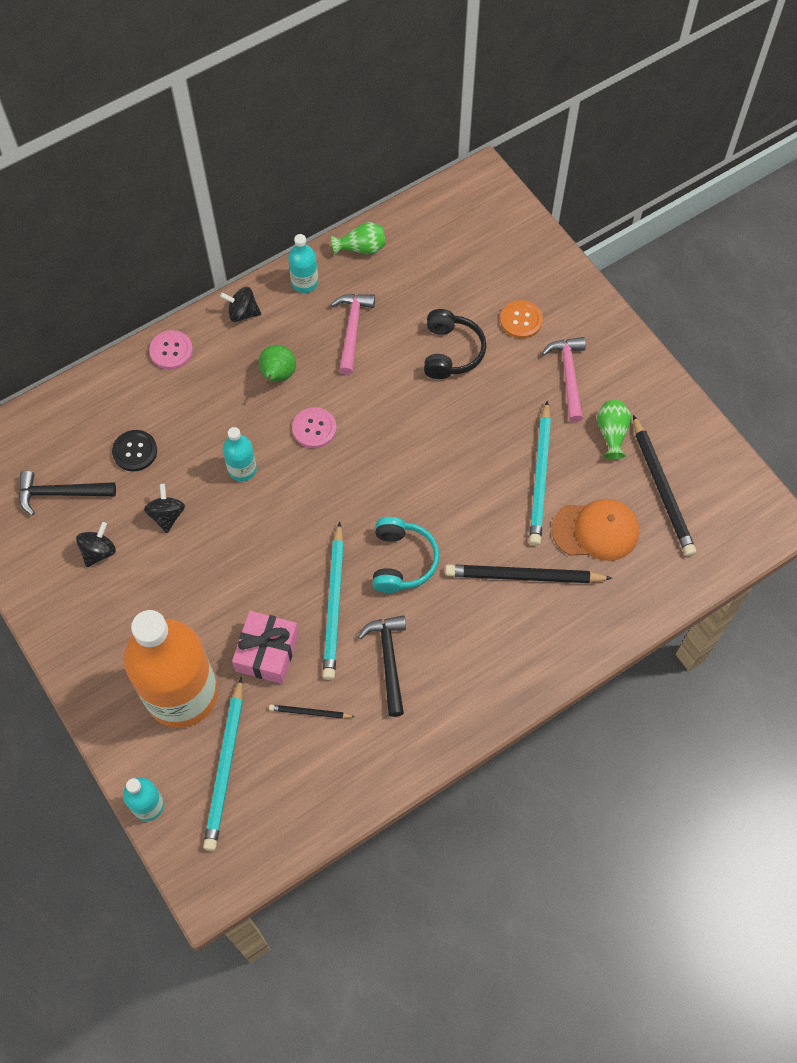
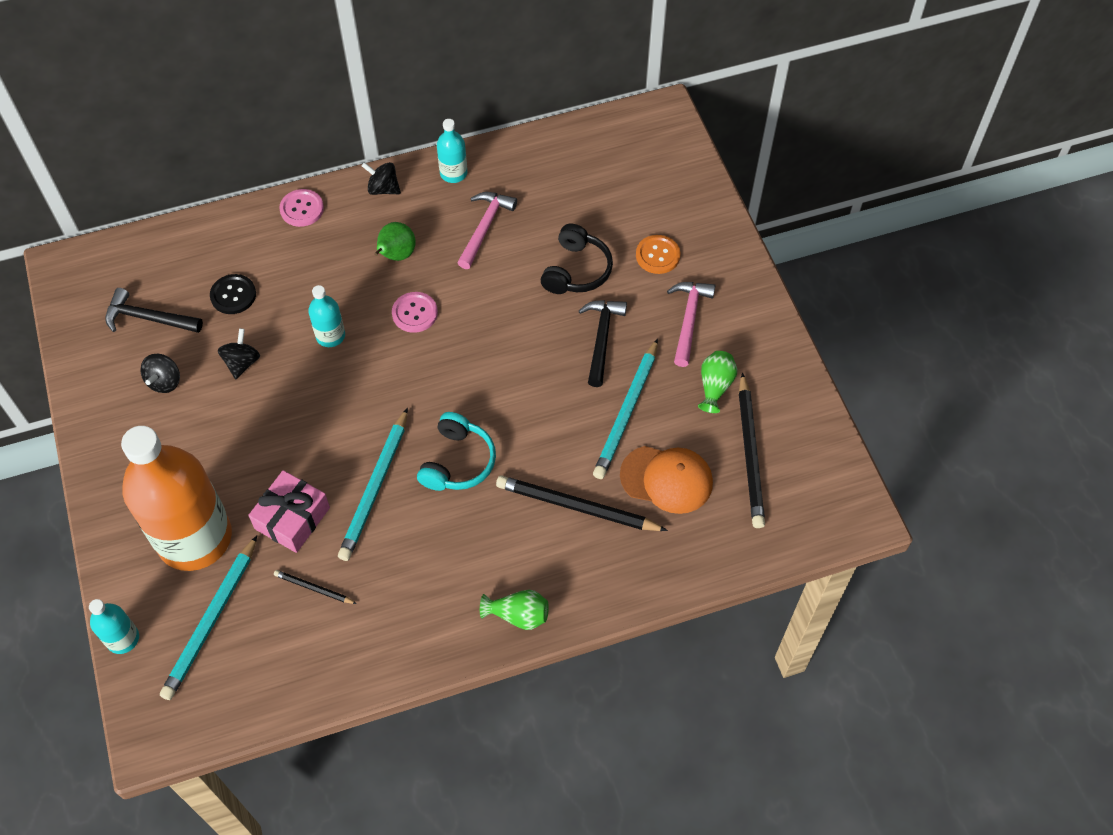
camera: 15 degrees right, 5 degrees down
black spinning top [76,522,116,567] -> black spinning top turned 150 degrees clockwise [140,354,180,393]
green vase [331,222,386,255] -> green vase moved to [480,590,549,630]
black hammer [358,615,406,717] -> black hammer moved to [579,300,627,387]

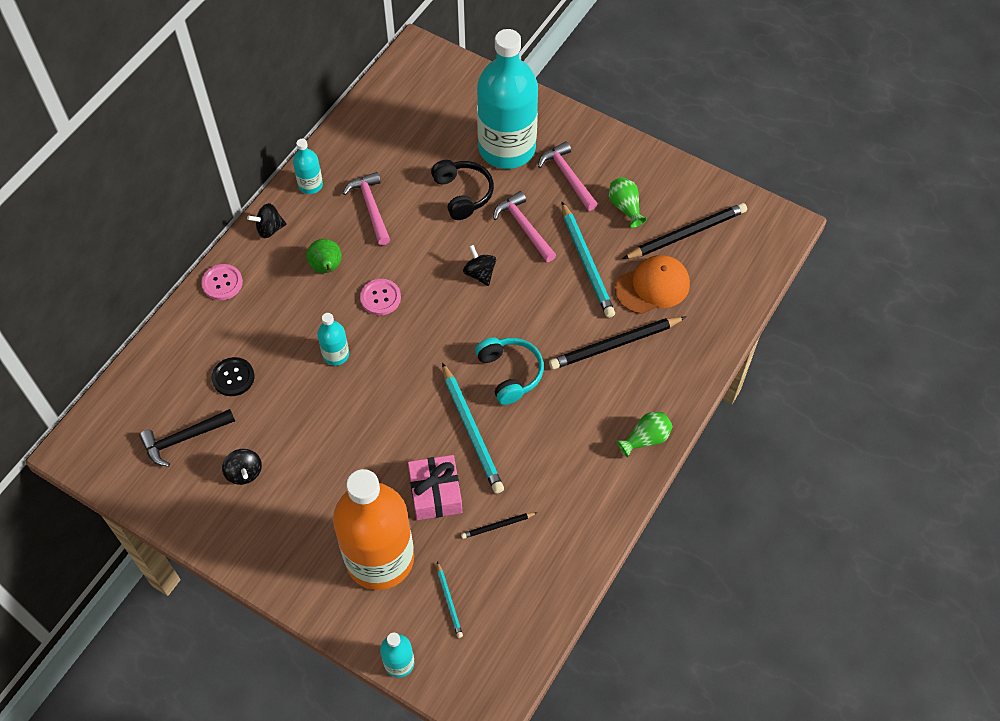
camera: 40 degrees left, 0 degrees up
turquoise pencil [160,535,257,700] -> turquoise pencil [437,562,463,638], size x0.50
black spinning top [218,328,260,379] -> black spinning top moved to [463,245,496,286]
black hammer [579,300,627,387] -> pink hammer [493,191,556,262]
orange button [636,235,680,274] -> turquoise bottle [477,29,538,169]
black pencil [739,372,765,528] -> black pencil turned 75 degrees counterclockwise [623,203,747,259]

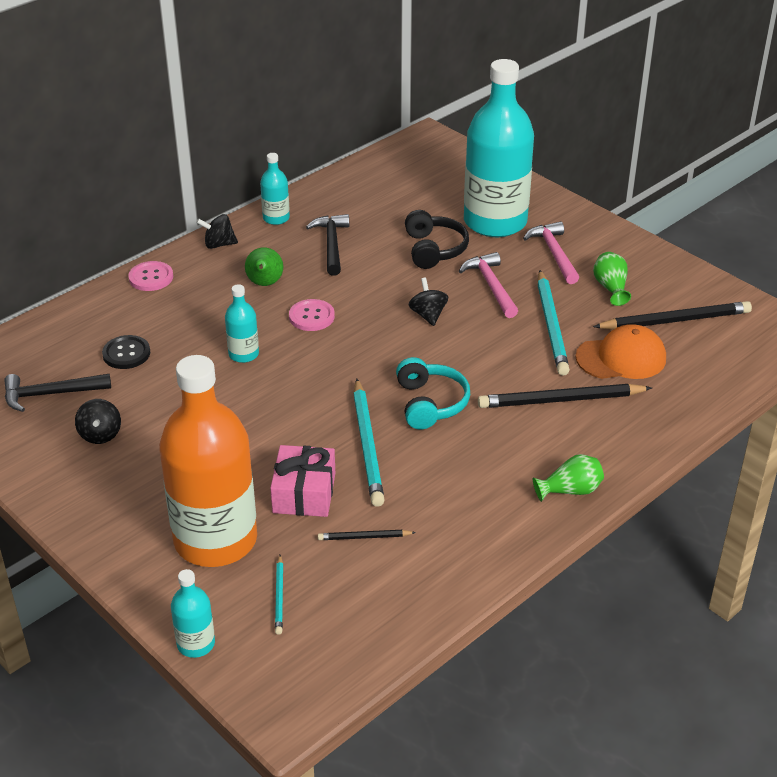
camera: 15 degrees right, 20 degrees down
pink hammer [343,172,390,245] -> black hammer [306,214,349,276]

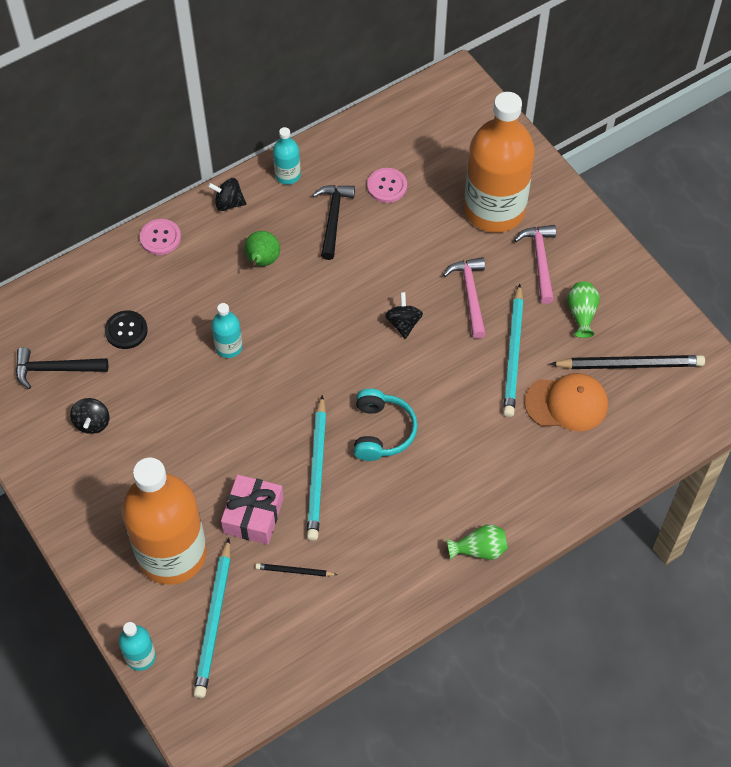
camera: 10 degrees right, 20 degrees up
turquoise pencil [275,555,283,635] -> turquoise pencil [193,538,231,698], size x2.01
pink button [289,299,335,331] -> pink button moved to [367,168,407,203]
black headphones [405,210,469,269] -> none
turquoise bottle [464,59,534,237] -> orange bottle [464,92,535,233]
black pencil [478,384,652,408] -> none

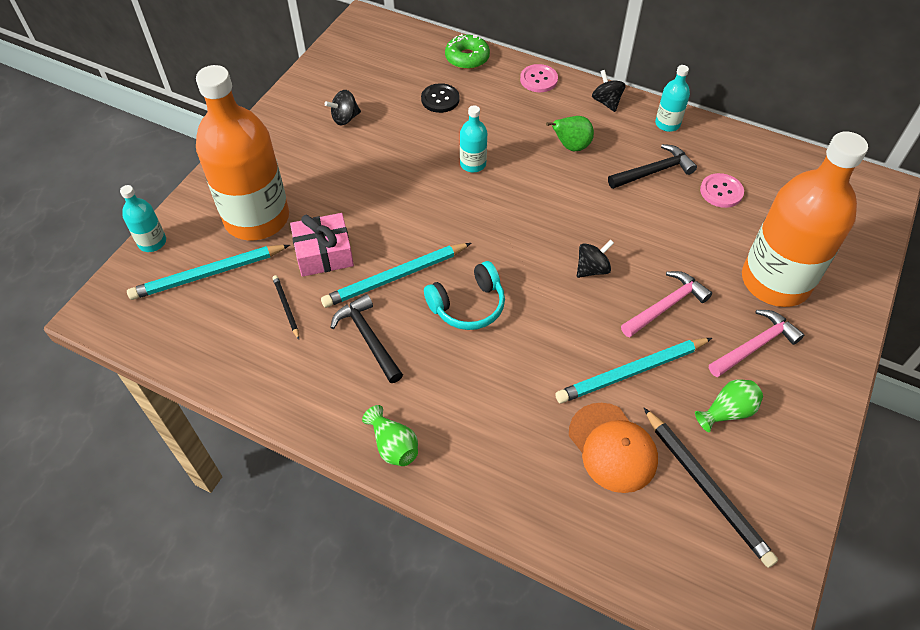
camera: 60 degrees right, 5 degrees down
black hammer [16,347,108,389] -> black hammer moved to [330,294,403,383]
none -> green donut [445,34,490,69]

